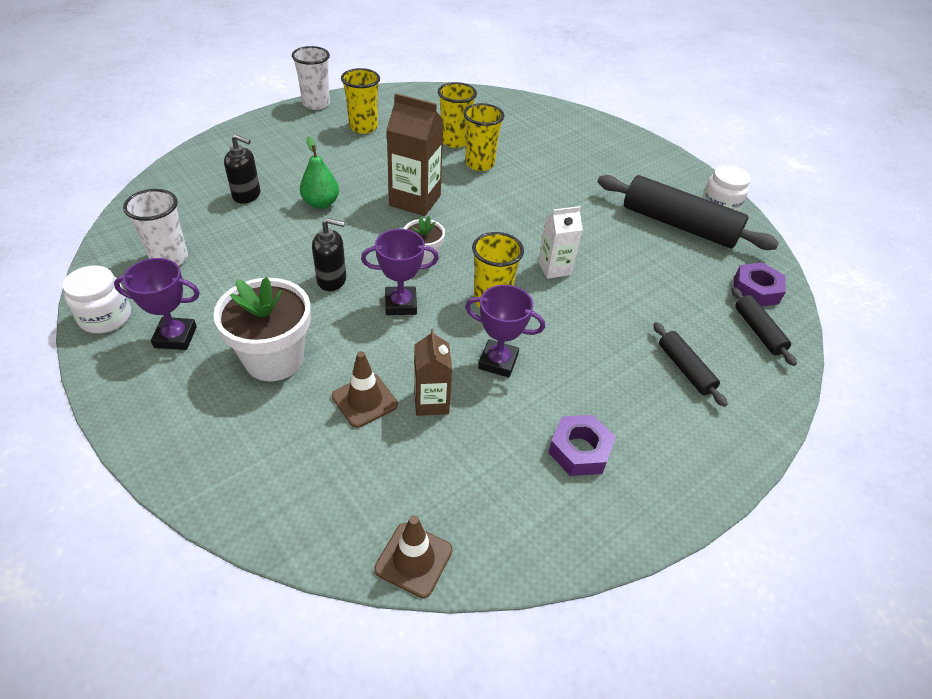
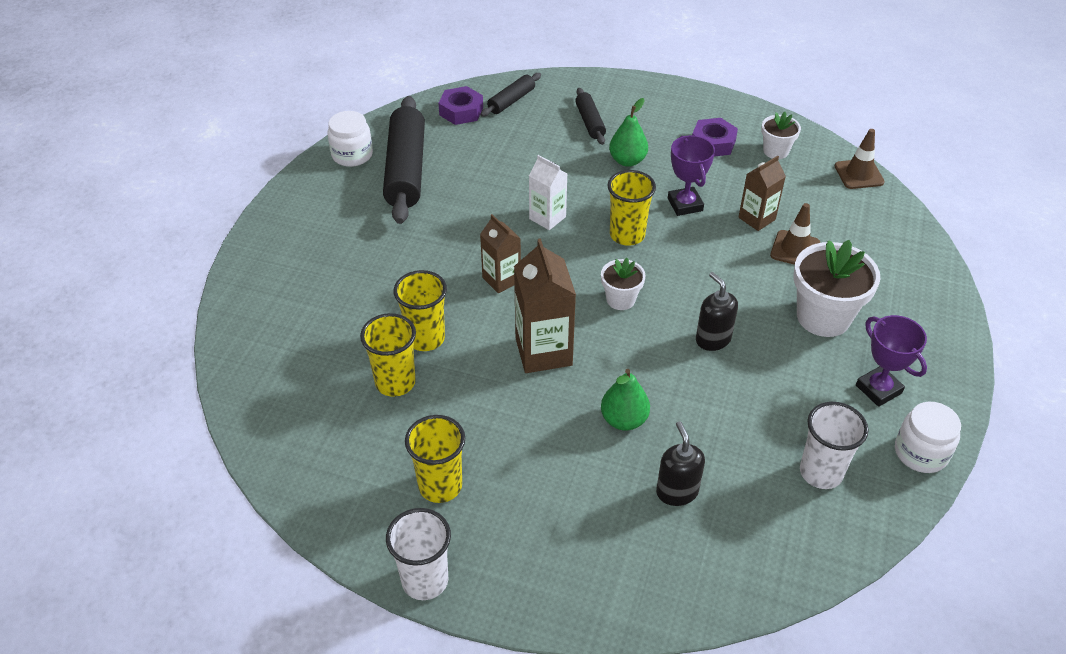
camera: 120 degrees left, 0 degrees up
purple trophy [361,229,439,315] -> none
black rolling pin [653,322,728,407] -> black rolling pin turned 45 degrees counterclockwise [575,88,606,145]
none -> brown carton [480,214,521,293]
none -> green pear [609,98,648,167]
none -> white flower pot [761,112,801,159]

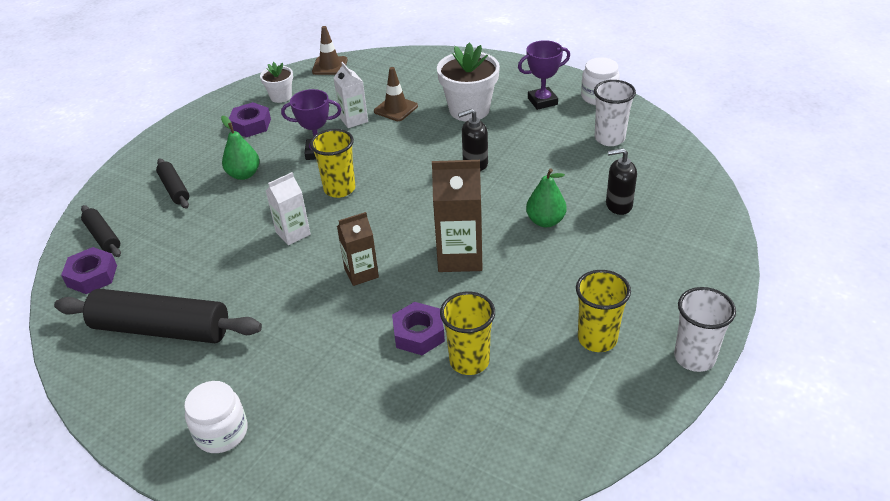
camera: 75 degrees left, 5 degrees down
white jar [327,111,373,167] -> white jar moved to [184,381,247,453]
yellow cup [393,270,447,351] -> purple nut [392,302,445,355]
black rolling pin [575,88,606,145] -> black rolling pin turned 60 degrees clockwise [156,158,189,209]
white flower pot [601,258,646,310] -> none
brown carton [738,156,786,231] -> white carton [334,62,368,128]

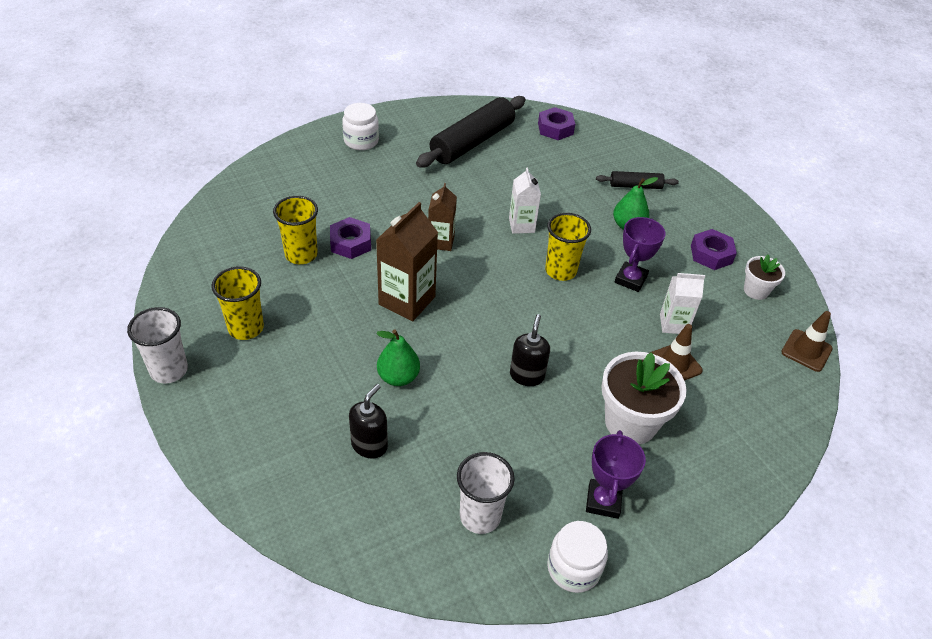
camera: 115 degrees right, 5 degrees up
black rolling pin [81,205,121,257] -> none

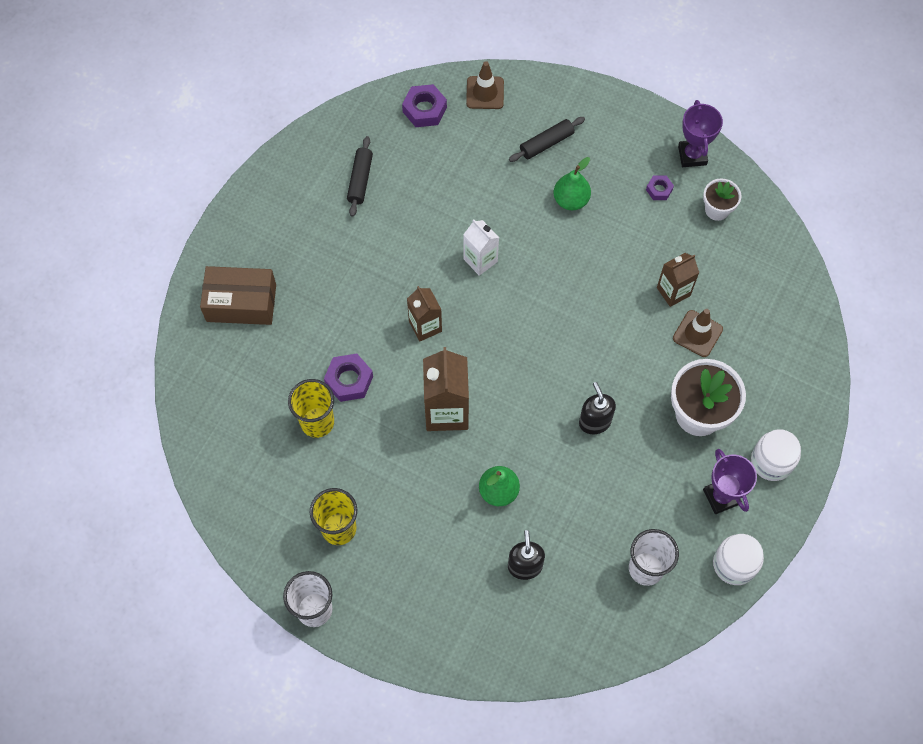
camera: 30 degrees left, 20 degrees up
white jar [342,103,379,150] -> white jar moved to [751,429,801,481]
black rolling pin [416,96,526,168] -> black rolling pin [347,136,373,217], size x0.50
yellow cup [545,213,591,281] -> none
purple trophy [615,217,665,292] -> purple trophy moved to [678,100,723,167]
white carton [660,273,705,334] -> brown carton [657,253,699,307]
purple nut [691,229,737,270] -> purple nut [646,176,674,200], size x0.59
brown traffic cone [781,311,833,372] -> brown traffic cone moved to [466,61,504,109]
none -> brown box [200,266,276,325]

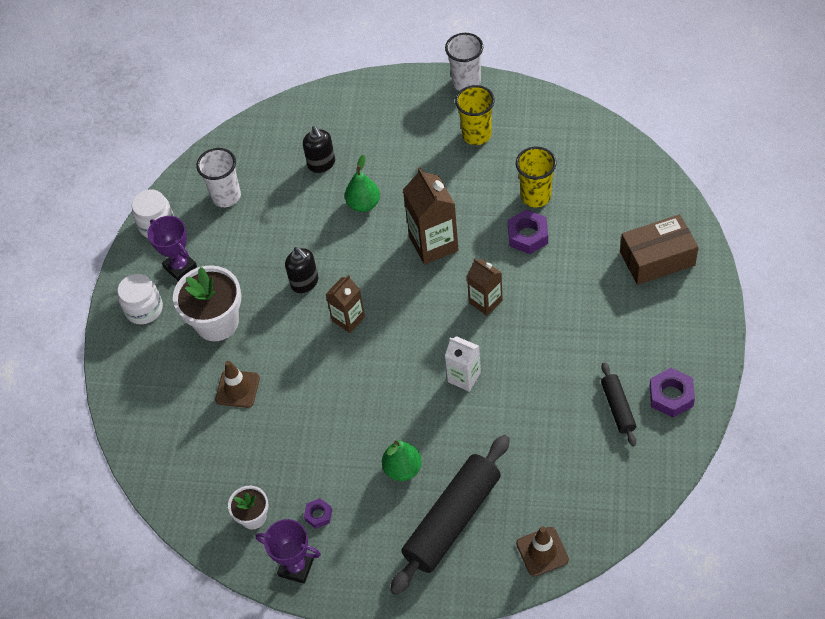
camera: 165 degrees right, 10 degrees down
purple nut [402,84,447,127] -> purple nut moved to [650,368,695,417]
black rolling pin [509,117,585,162] -> black rolling pin [390,435,510,595], size x1.99
brown carton [657,253,699,307] -> brown carton moved to [325,275,365,333]
purple trophy [678,100,723,167] -> purple trophy turned 45 degrees counterclockwise [256,519,321,584]

